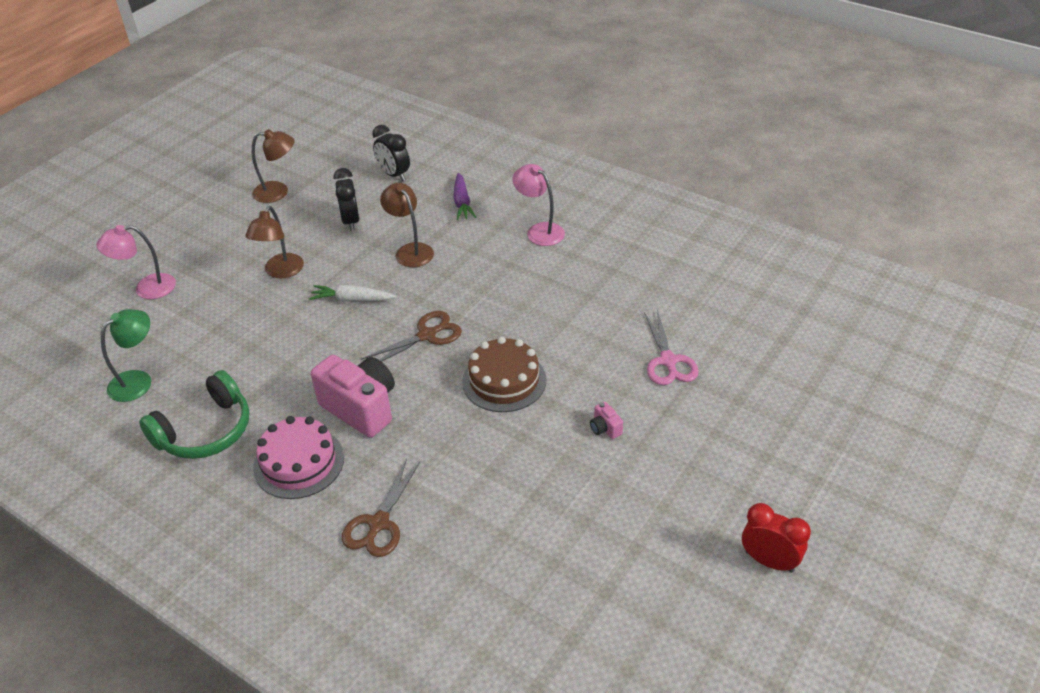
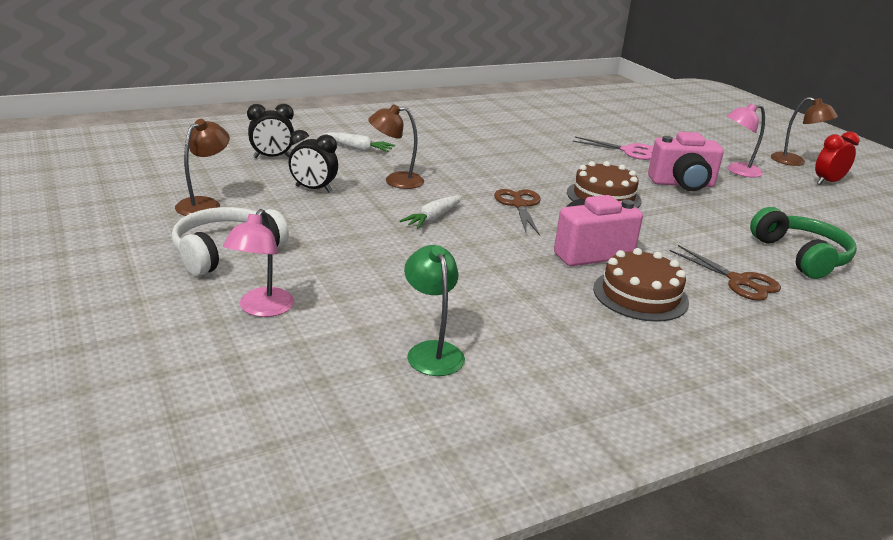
camera: 65 degrees left, 15 degrees down
green headphones [139,370,249,459] -> green headphones moved to [750,207,857,279]
brown lamp [245,206,304,278] -> brown lamp moved to [771,97,838,166]
pink cake [253,416,344,499] -> brown cake [593,248,689,322]
purple carrot [453,173,476,220] -> white carrot [323,132,395,152]
pink lamp [513,164,565,246] -> pink lamp moved to [727,103,765,177]
pink camera [590,402,623,439] -> pink camera [648,132,724,191], size x2.45
none -> white headphones [171,207,289,276]

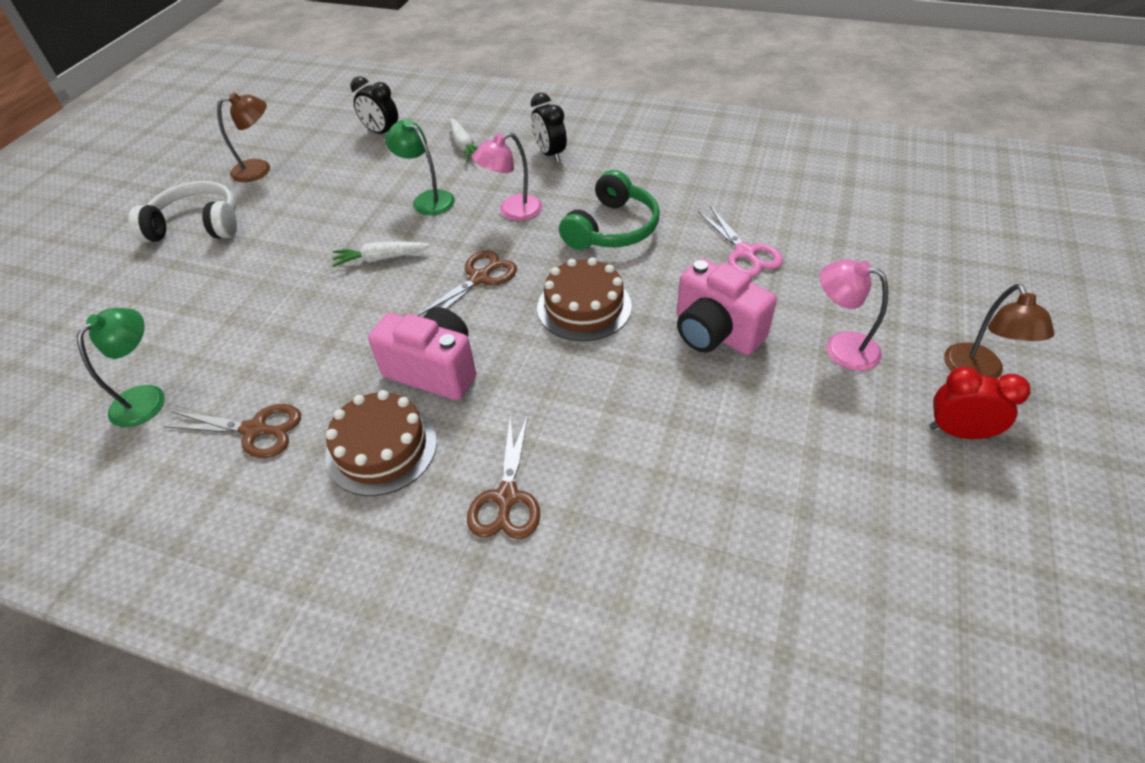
camera: 50 degrees right, 20 degrees up
pink lamp [223,209,294,317] -> pink lamp moved to [472,132,542,221]
black clock [289,130,338,193] -> black clock moved to [531,93,567,162]
brown lamp [368,104,424,189] -> green lamp [385,119,455,215]
green headphones [750,207,857,279] -> green headphones moved to [559,170,660,250]
none -> brown scissors [163,404,301,458]

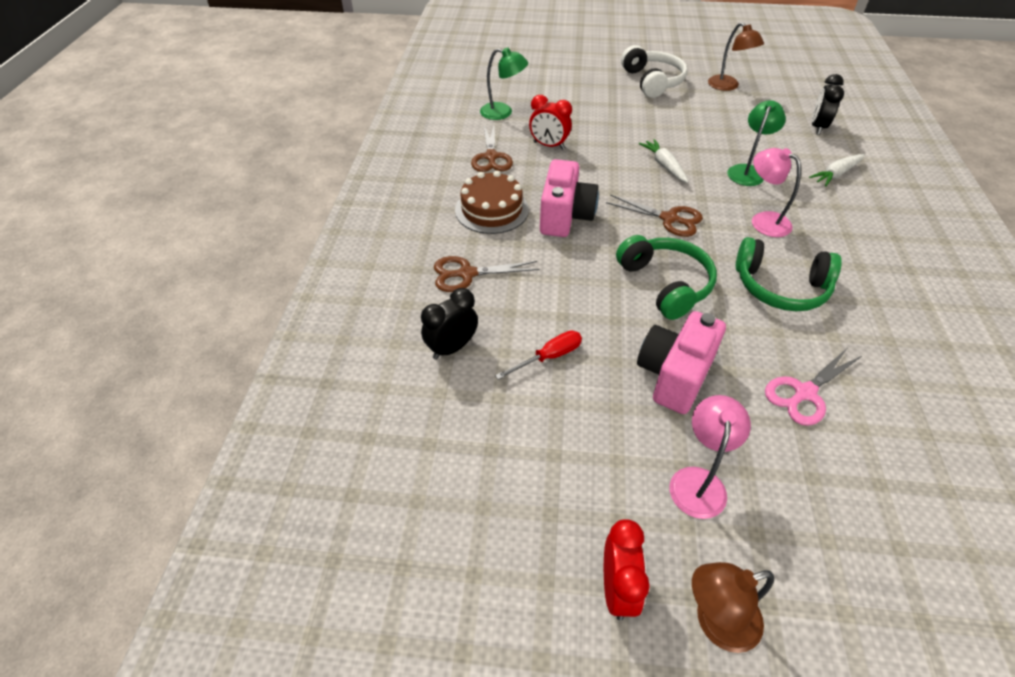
camera: 75 degrees right, 0 degrees up
black clock [531,93,567,162] -> black clock moved to [421,288,478,360]
brown cake [537,257,632,341] -> green headphones [616,235,717,320]
none -> red screwdriver [495,330,582,380]
none -> red clock [529,95,572,150]

